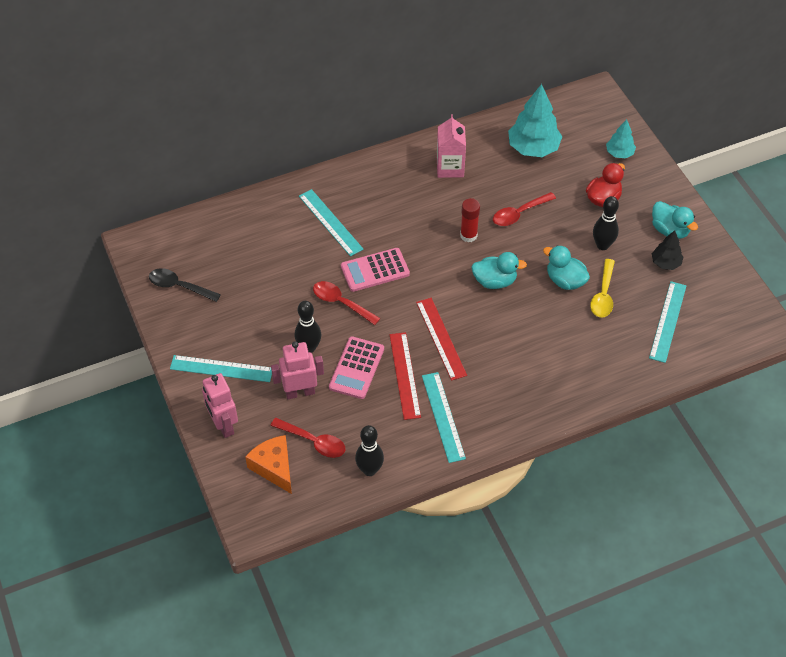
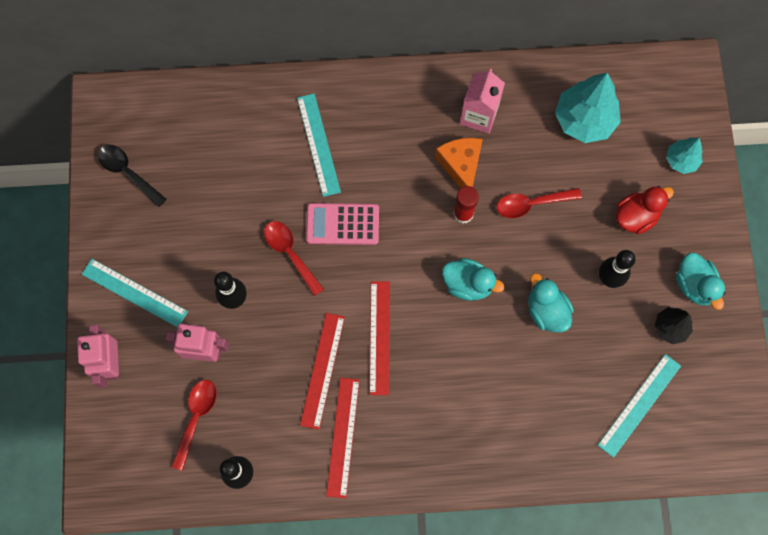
camera: 20 degrees right, 20 degrees up
orange cheese [245,435,292,494] -> orange cheese moved to [435,138,483,188]
red spoon [270,418,345,458] -> red spoon turned 120 degrees counterclockwise [171,380,217,471]
pink calculator [329,337,384,399] -> none
turquoise ruler [422,372,466,463] -> red ruler [326,378,360,499]
yellow spoon [590,259,615,318] -> none

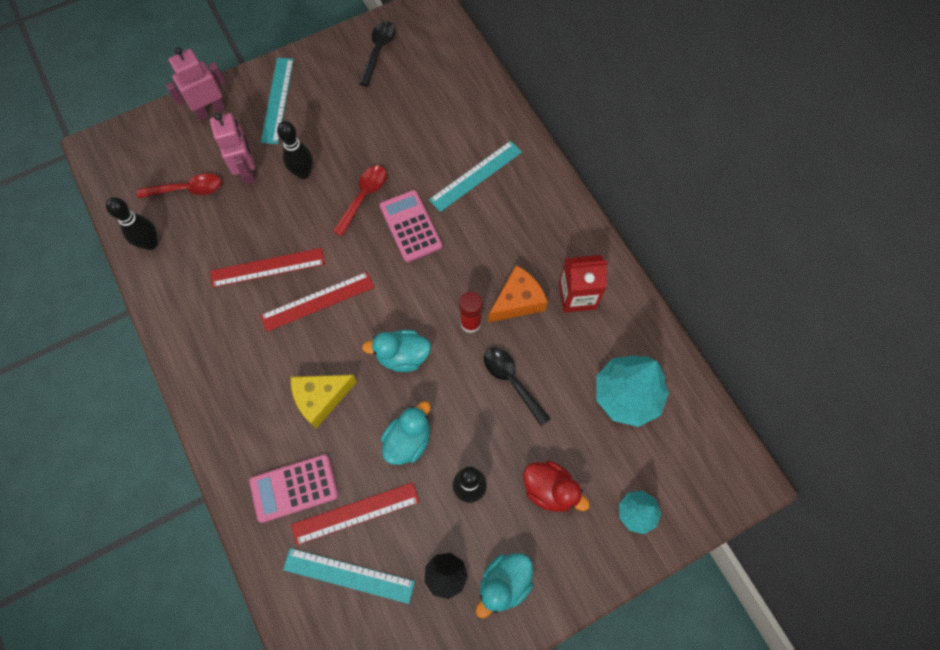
camera: 65 degrees right, 5 degrees down
red ruler [326,378,360,499] -> red ruler moved to [291,482,419,545]
turquoise duck [442,258,504,301] -> turquoise duck turned 90 degrees clockwise [362,330,431,372]
pink carton [460,69,505,134] -> red carton [559,255,608,313]
red spoon [497,188,582,218] -> black spoon [484,347,551,426]
none -> pink calculator [249,454,338,523]
none -> yellow cheese [291,375,357,429]

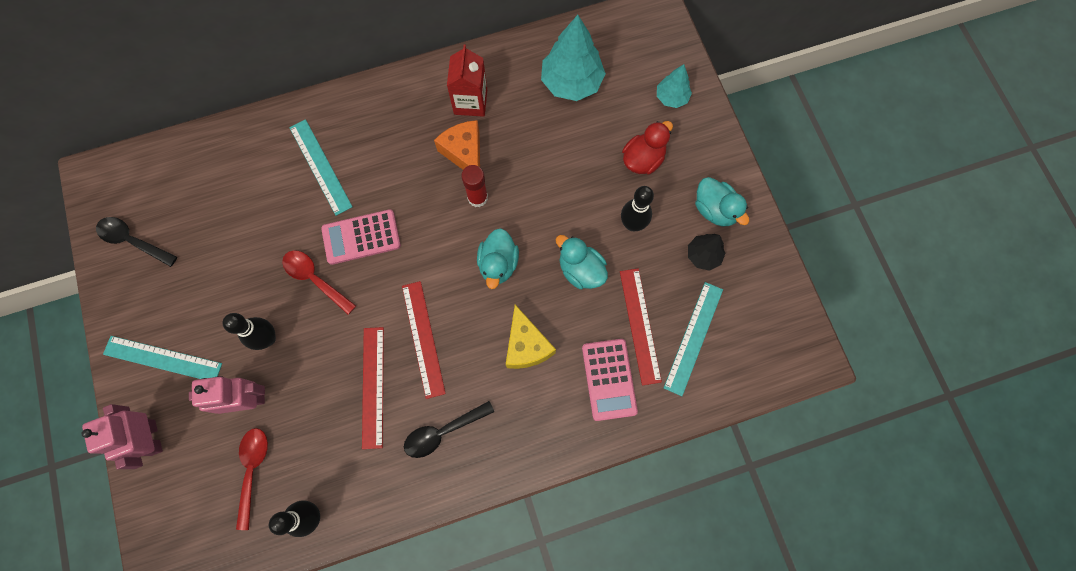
camera: 80 degrees left, 5 degrees up
black spoon [484,347,551,426] -> black spoon moved to [404,401,494,458]

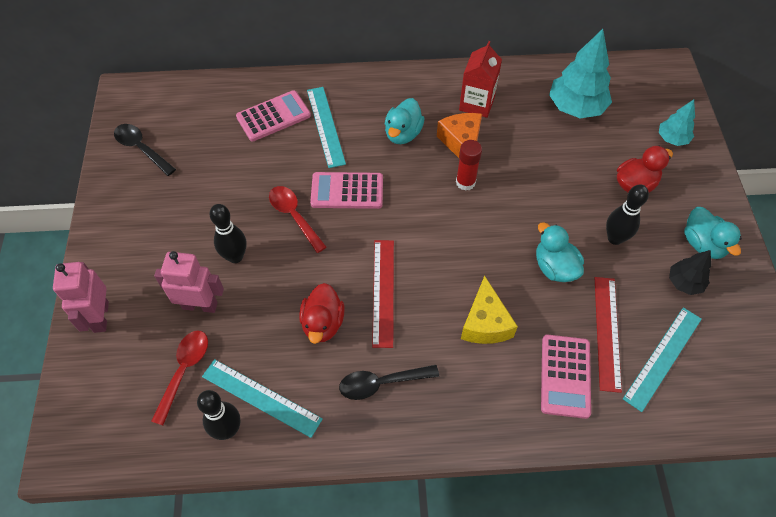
camera: 15 degrees right, 15 degrees down
turquoise ruler [103,336,222,379] -> turquoise ruler moved to [202,359,323,438]
red ruler [362,327,384,449] -> red duck [299,283,345,344]
turquoise duck [477,228,519,289] -> turquoise duck moved to [385,98,425,144]
none -> pink calculator [236,90,311,141]

